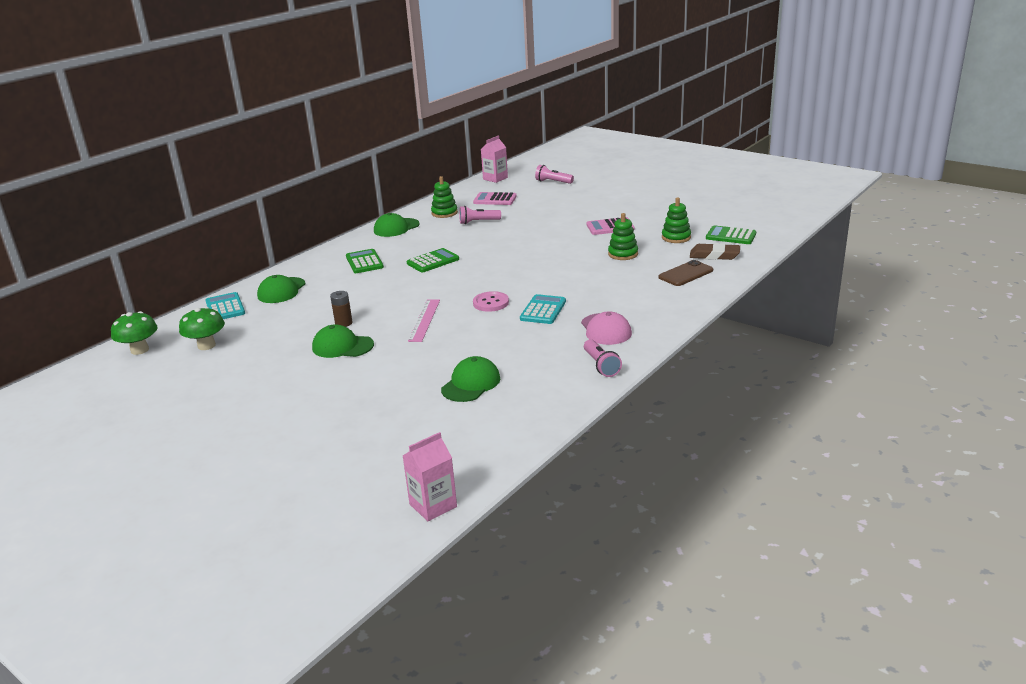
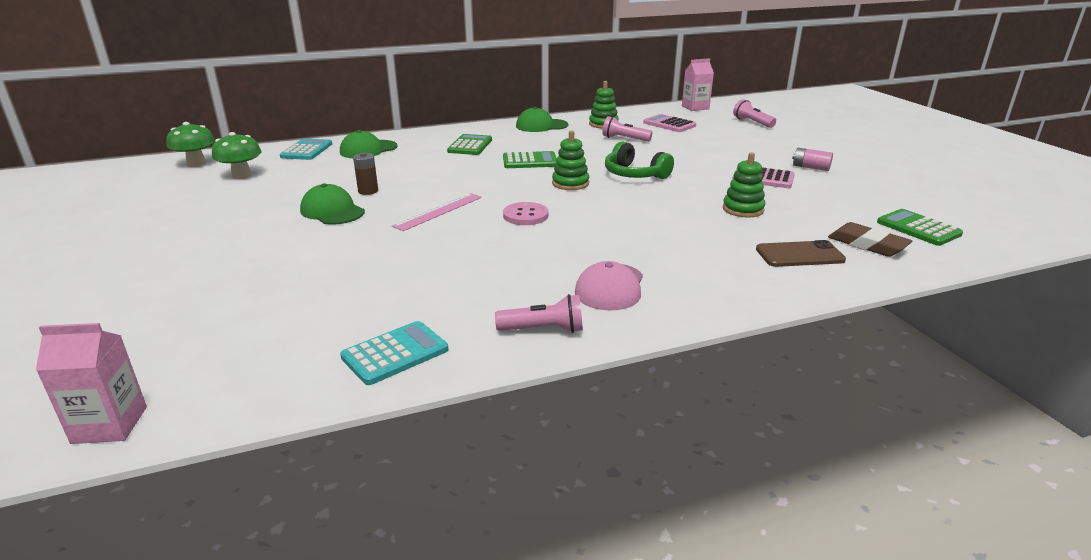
camera: 30 degrees right, 0 degrees up
green cap [441,356,500,402] -> none
turquoise calculator [520,294,566,324] -> turquoise calculator moved to [340,321,448,385]
pink flashlight [584,339,622,377] -> pink flashlight turned 105 degrees counterclockwise [495,294,583,333]
green stacking toy [662,197,691,243] -> green stacking toy moved to [552,130,589,190]
none -> green headphones [605,141,674,179]
none -> pink battery [792,148,833,171]

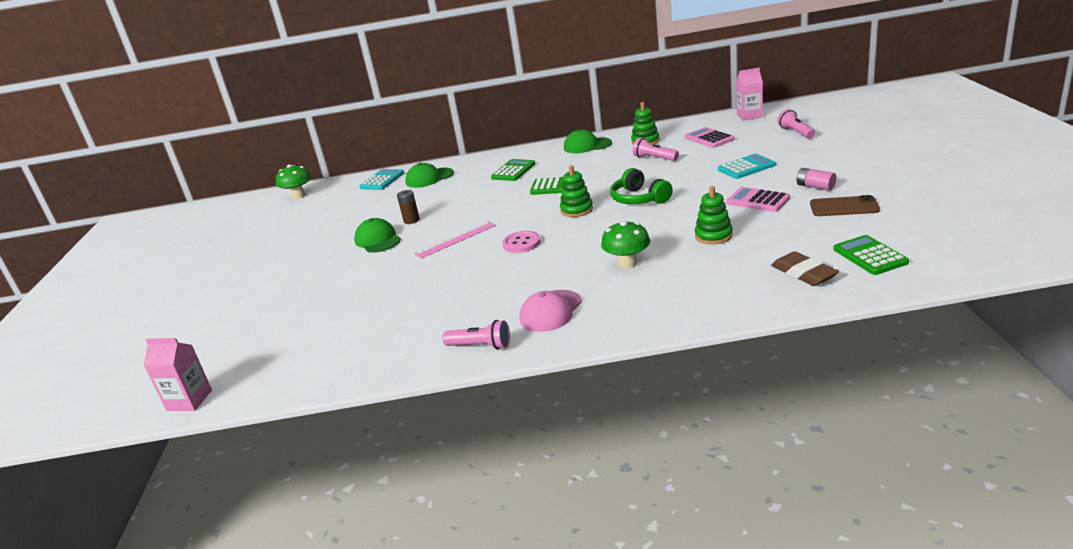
camera: 20 degrees right, 0 degrees up
green mushroom [212,132,261,179] -> green mushroom moved to [601,221,650,268]
turquoise calculator [340,321,448,385] -> turquoise calculator moved to [718,154,776,179]
brown phone [756,240,846,267] -> brown phone moved to [810,195,880,216]

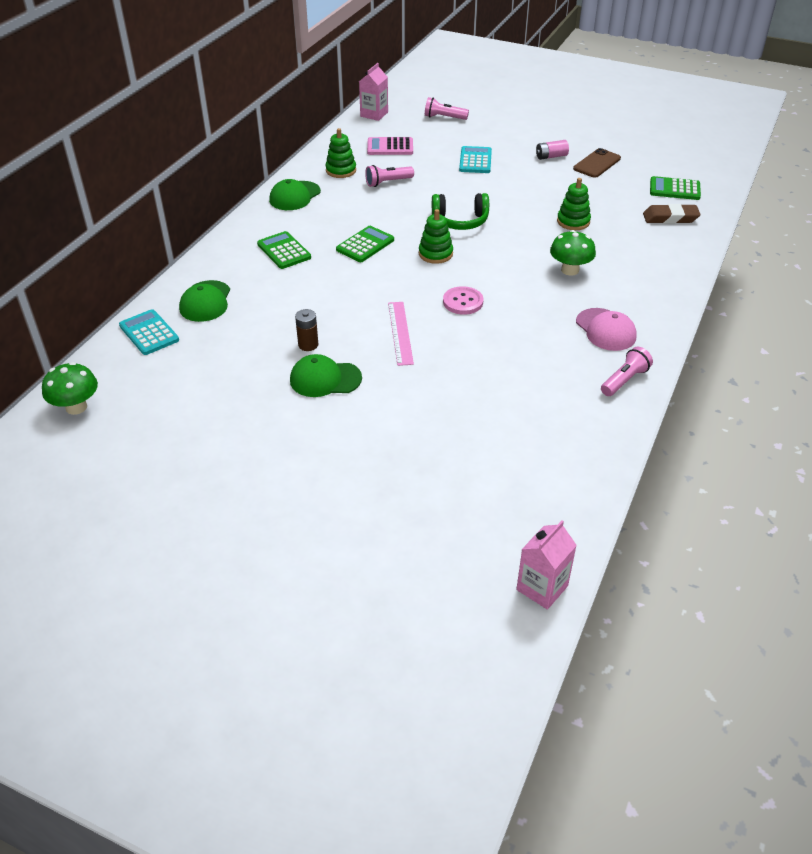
camera: 65 degrees left, 15 degrees up
pink calculator [726,187,790,212] -> none

